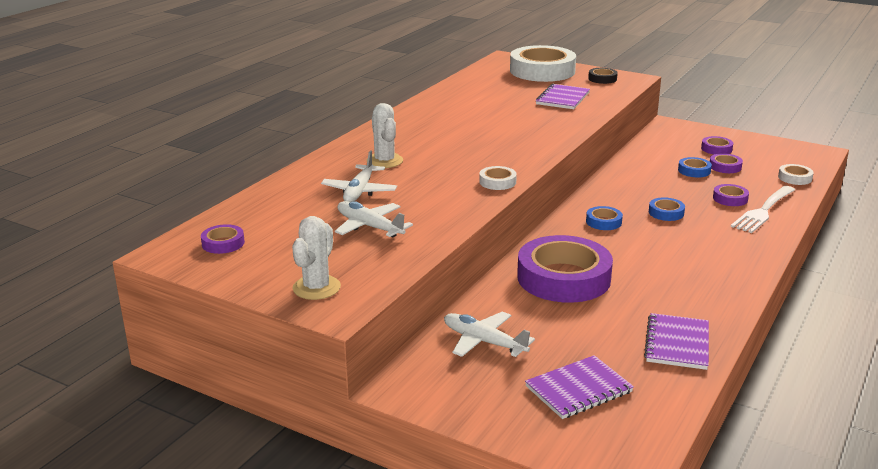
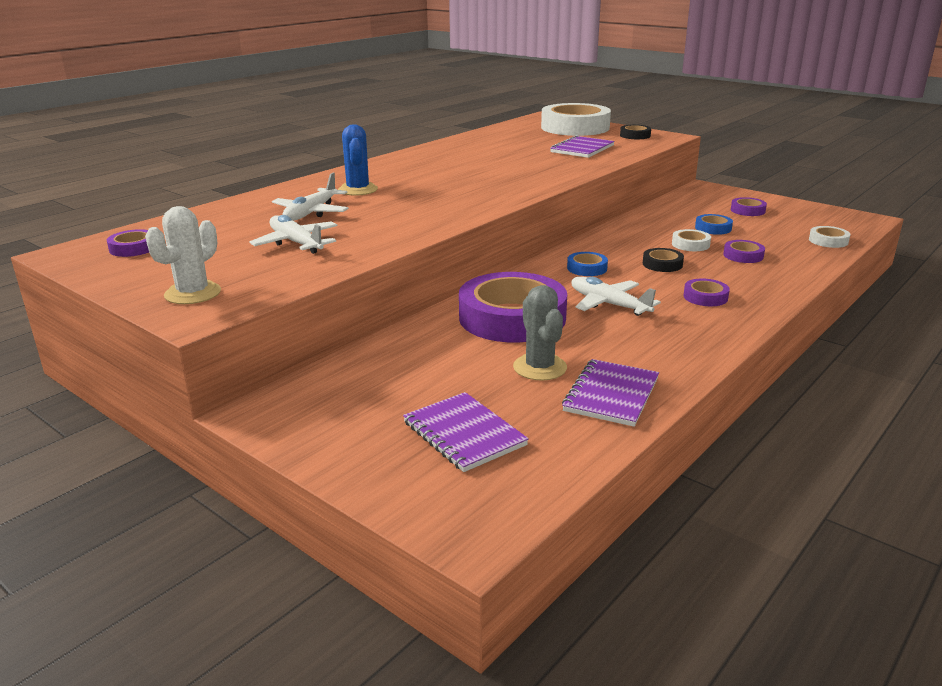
camera: 10 degrees right, 0 degrees up
white cactus [366,103,403,168] -> blue cactus [338,124,378,196]
white plane [444,311,535,357] -> white plane moved to [571,277,661,316]
white tape [479,166,517,190] -> white tape moved to [672,229,711,251]
purple notebook [525,355,634,419] -> purple notebook turned 75 degrees clockwise [403,392,529,472]
blue tape [649,197,685,221] -> black tape [643,248,684,272]
purple tape [710,153,743,173] -> purple tape moved to [683,278,730,306]
white fork [731,186,795,233] -> none
none -> grey cactus [513,285,567,381]

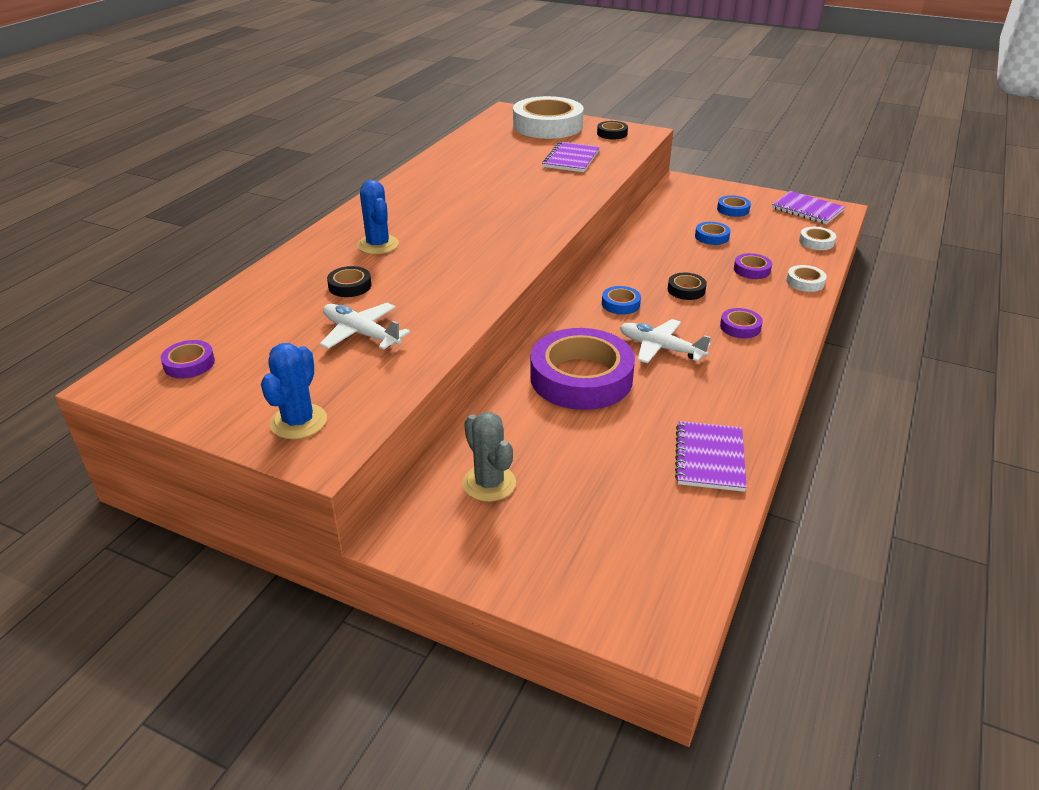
camera: 15 degrees left, 10 degrees up
white cactus [145,206,221,304] -> blue cactus [261,343,327,439]
white plane [272,173,349,221] -> black tape [327,266,372,297]
purple notebook [403,392,529,472] -> purple notebook moved to [772,191,845,224]
grey cactus [513,285,567,381] -> grey cactus moved to [462,412,516,502]
white tape [672,229,711,251] -> white tape moved to [786,265,827,292]
purple tape [731,197,767,216] -> blue tape [717,195,751,217]

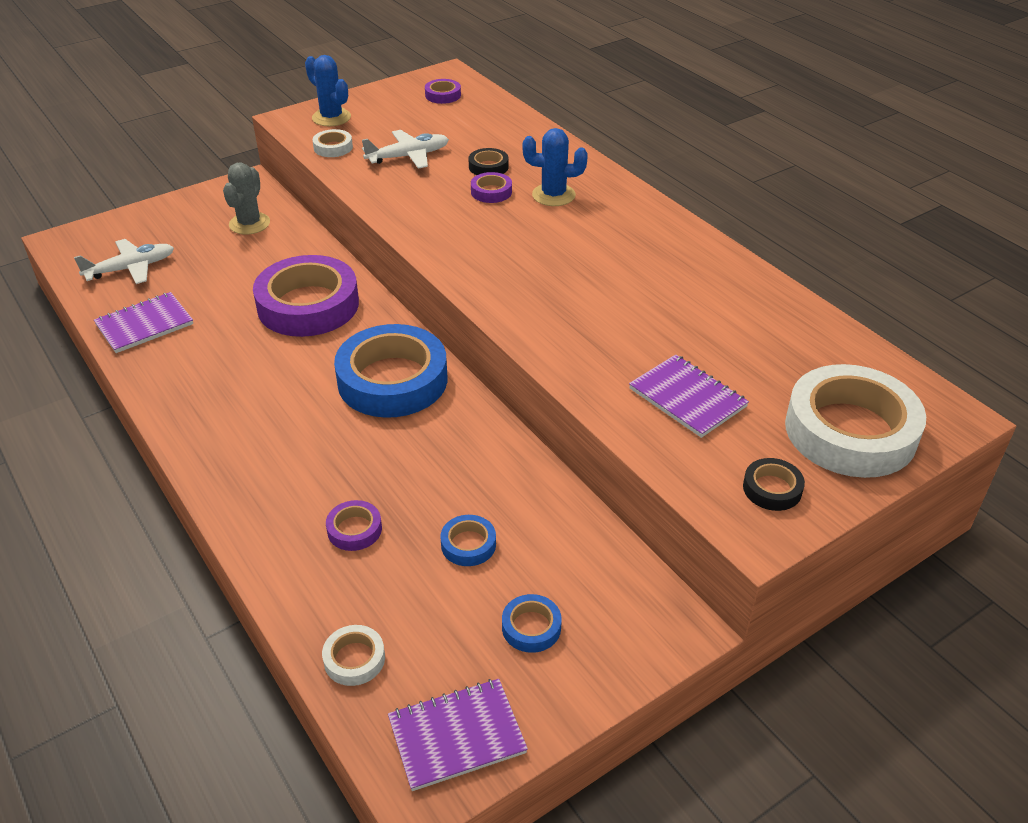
camera: 120 degrees right, 5 degrees up
grey cactus [462,412,516,502] -> grey cactus turned 75 degrees counterclockwise [223,162,270,235]
blue tape [602,286,641,315] -> blue tape [334,324,448,418], size x2.35
white plane [620,319,711,363] -> white plane moved to [74,239,174,284]
black tape [668,273,707,300] -> none
purple notebook [675,421,747,492] -> purple notebook turned 75 degrees counterclockwise [94,292,193,353]
purple tape [720,308,763,338] -> purple tape moved to [471,172,512,203]
white tape [786,265,827,292] -> white tape moved to [312,129,353,157]

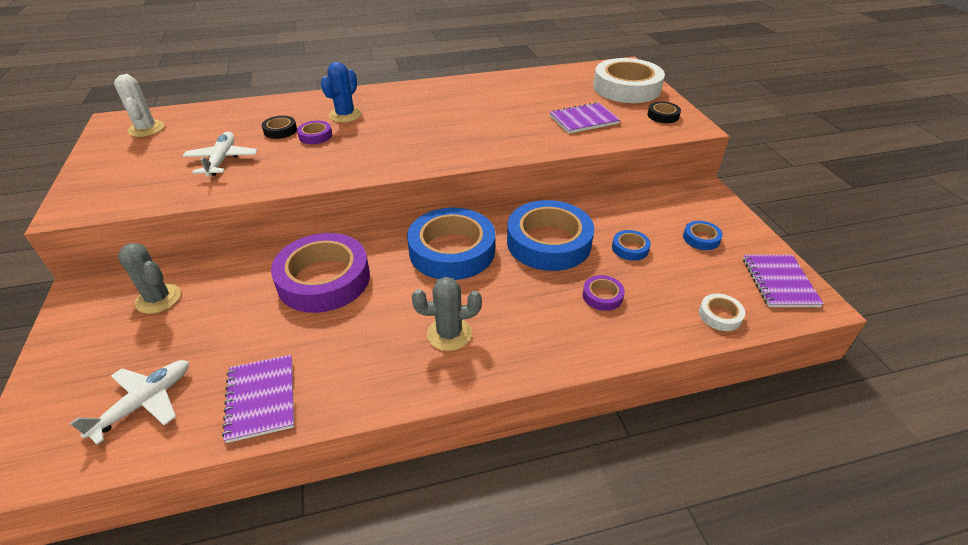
camera: 70 degrees left, 0 degrees up
white plane [74,239,174,284] -> white plane turned 45 degrees clockwise [70,360,189,445]
blue cactus [305,55,351,126] -> none
white tape [312,129,353,157] -> none
purple tape [425,79,461,104] -> white cactus [114,74,164,137]
none -> grey cactus [412,277,482,351]
none -> blue tape [507,200,594,271]

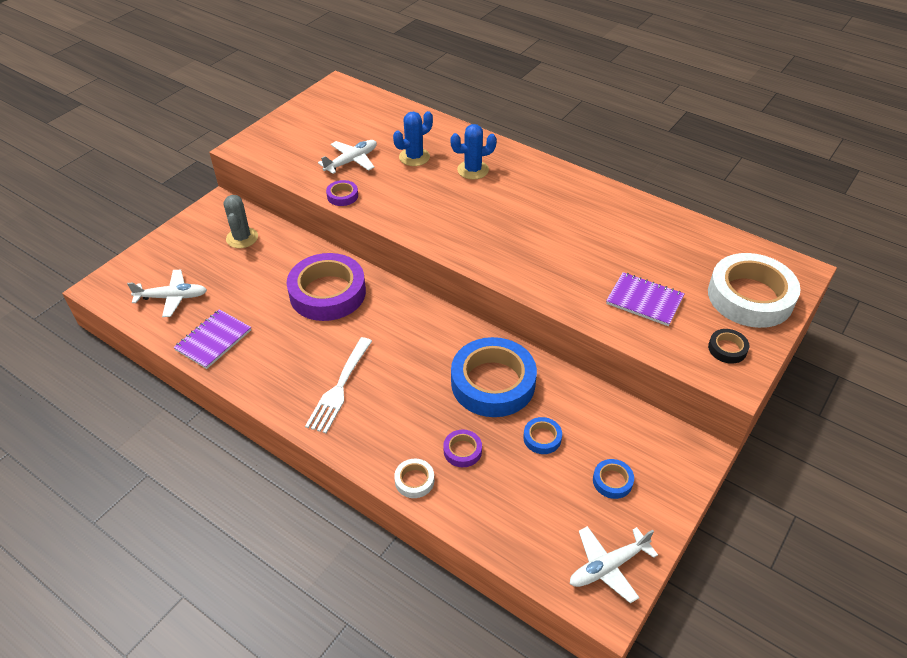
camera: 50 degrees right, 5 degrees up
white cactus [114,74,164,137] -> none
black tape [262,116,297,139] -> blue cactus [393,111,433,166]
purple tape [297,121,332,144] -> purple tape moved to [326,180,358,206]
blue tape [407,208,495,280] -> none
grey cactus [412,277,482,351] -> white fork [305,337,372,433]
white tape [699,293,745,331] -> white tape moved to [394,459,434,498]
purple notebook [743,255,824,307] -> white plane [570,526,658,603]

